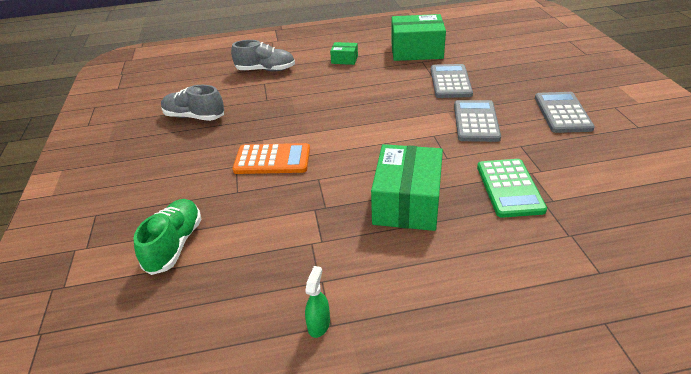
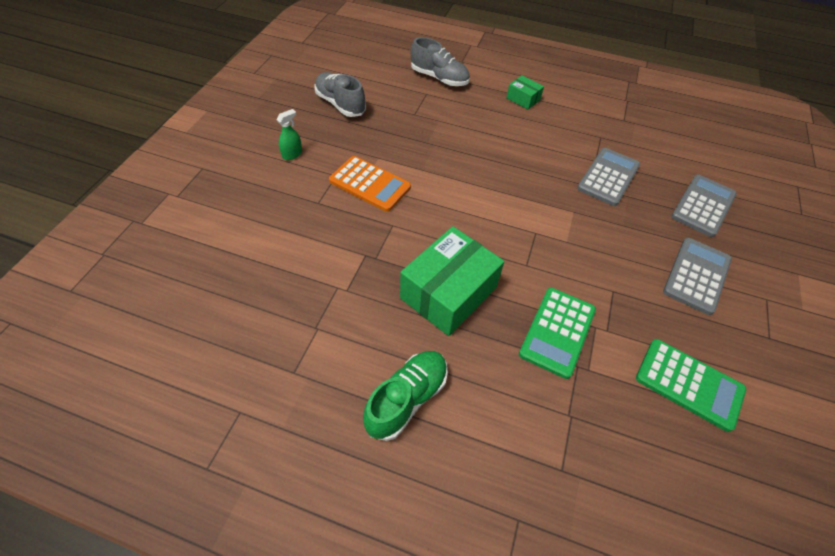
camera: 25 degrees right, 15 degrees up
green shoe [133,199,201,275] -> green shoe moved to [363,351,448,441]
green spray bottle [305,266,330,338] -> green spray bottle moved to [276,109,302,160]
green box [391,14,446,61] -> none
grey calculator [454,100,501,142] -> grey calculator moved to [671,175,737,237]
none -> green calculator [636,339,746,432]

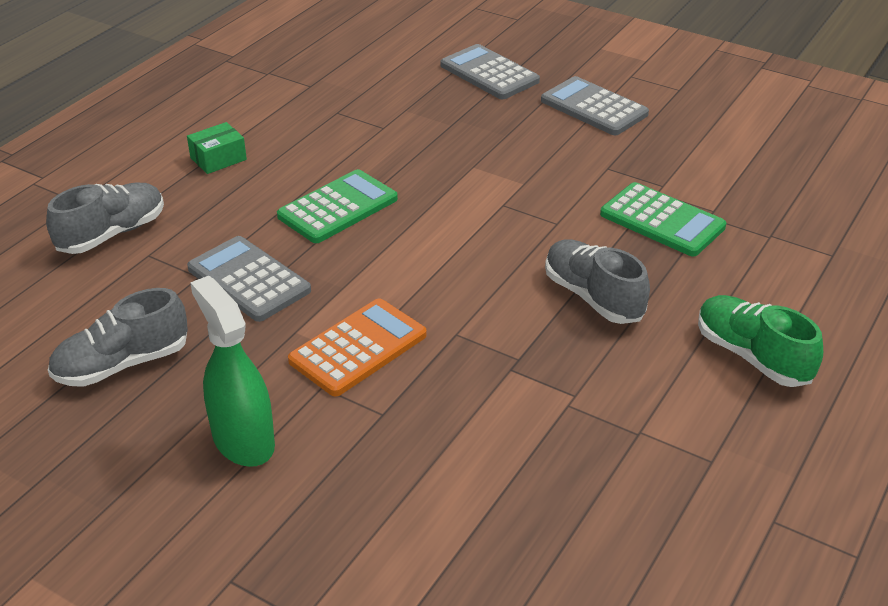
camera: 75 degrees left, 15 degrees down
green spray bottle [276,109,302,160] -> green spray bottle [190,276,275,467], size x1.95
green box [400,226,504,336] -> grey shoe [545,239,650,324]
grey calculator [577,148,640,206] -> grey calculator moved to [187,236,311,322]
green calculator [636,339,746,432] -> green calculator moved to [277,169,398,243]

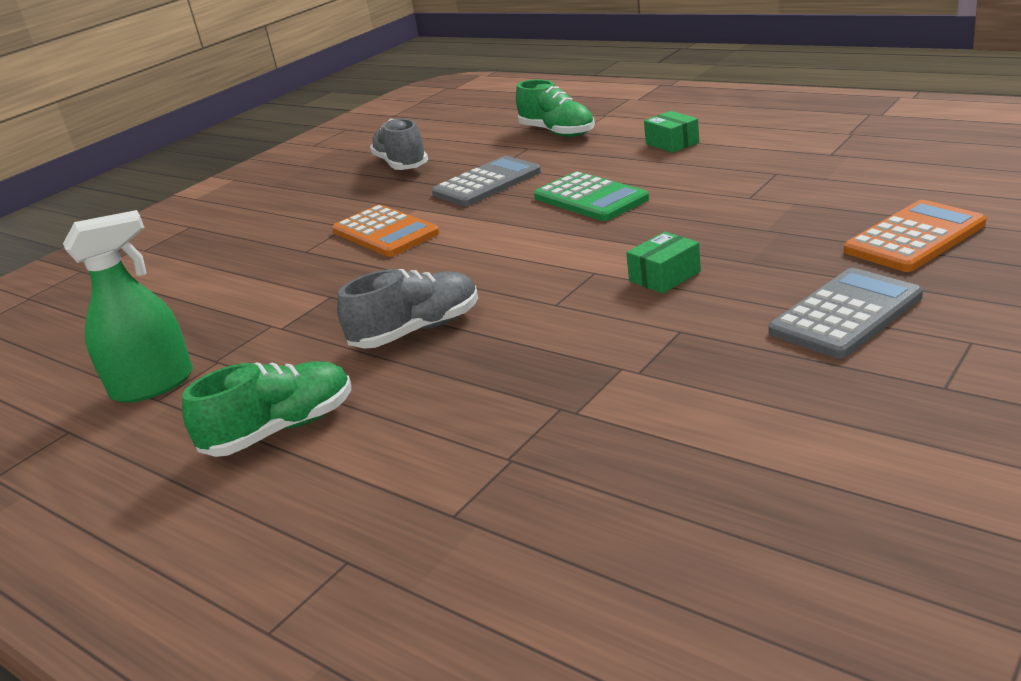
camera: 100 degrees right, 10 degrees down
grey shoe [46,183,164,254] -> green shoe [516,80,595,137]
green spray bottle [190,276,275,467] -> green spray bottle moved to [63,210,193,403]
grey calculator [441,44,540,99] -> orange calculator [844,200,986,272]
green calculator [600,182,726,256] -> none
none -> green box [626,232,701,294]

